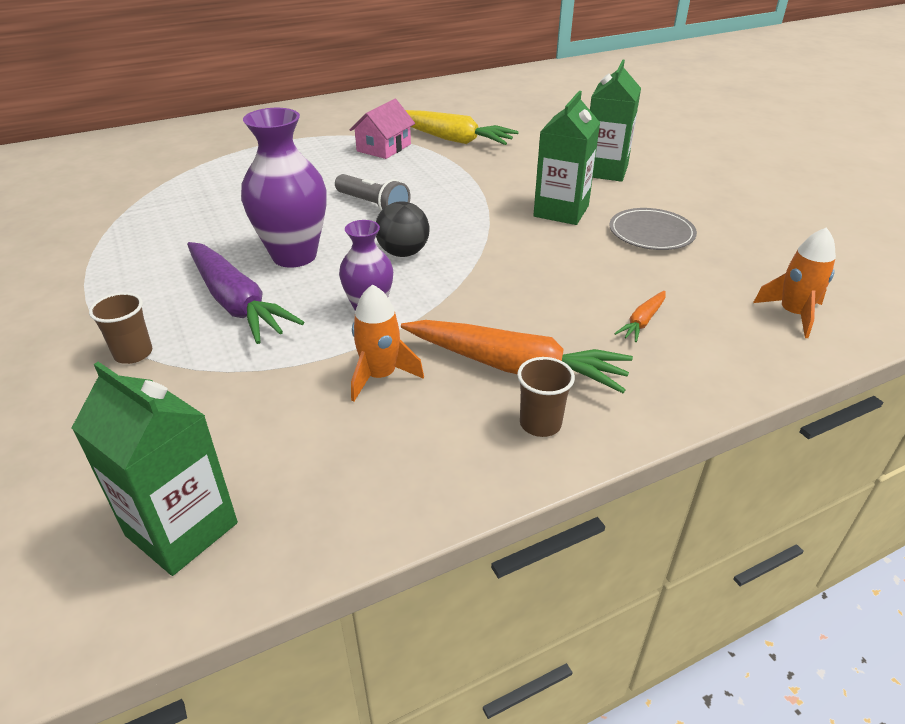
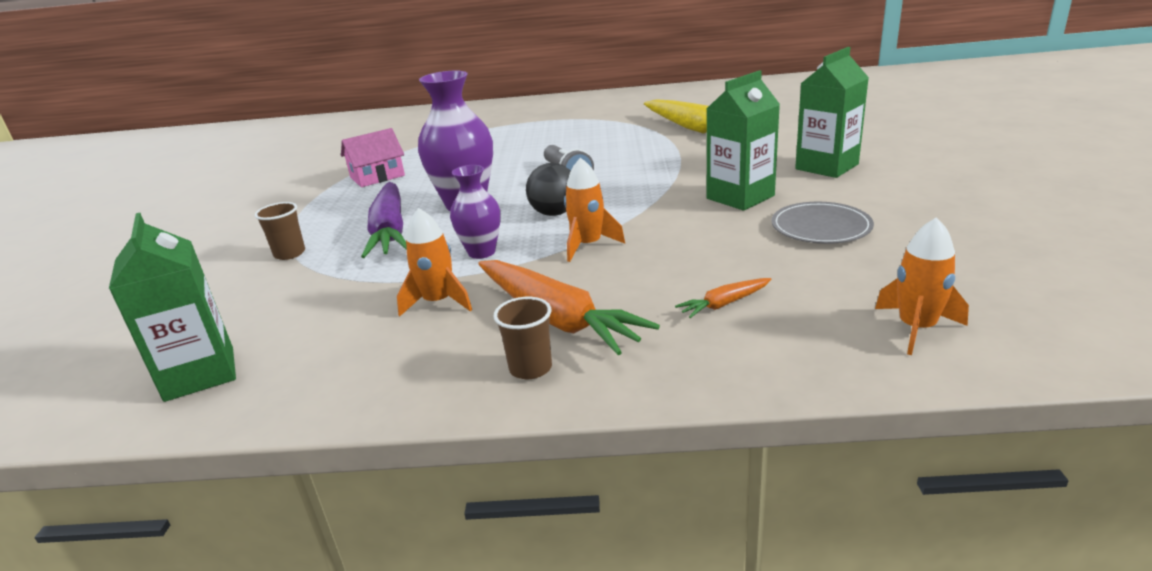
camera: 30 degrees right, 10 degrees down
pink house [349,99,415,159] -> pink house moved to [341,128,405,187]
none -> orange rocket [564,157,625,262]

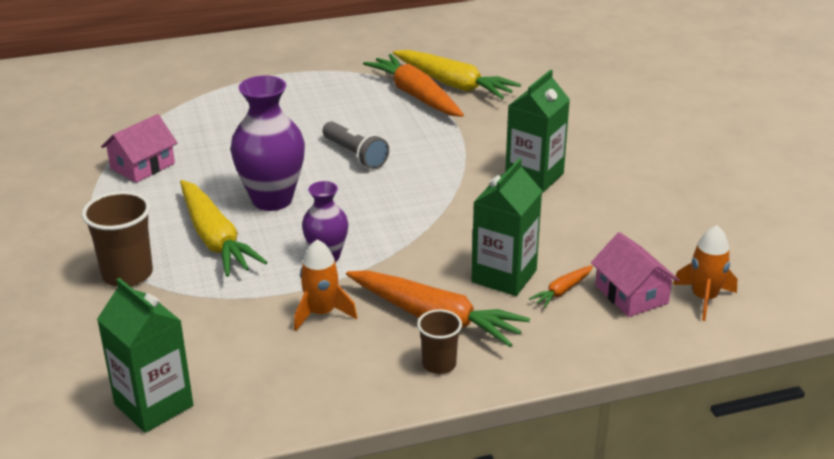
camera: 20 degrees left, 5 degrees up
brown cup [255,202,305,260] -> brown cup [82,191,153,287], size x1.64
purple carrot [361,182,407,258] -> yellow carrot [180,180,268,277]
black ball [526,163,571,216] -> none
orange rocket [564,157,625,262] -> none
grey plate [771,202,874,244] -> none
green carton [795,47,869,178] -> green carton moved to [471,158,542,296]
none -> orange carrot [363,54,464,117]
none -> pink house [591,232,679,317]

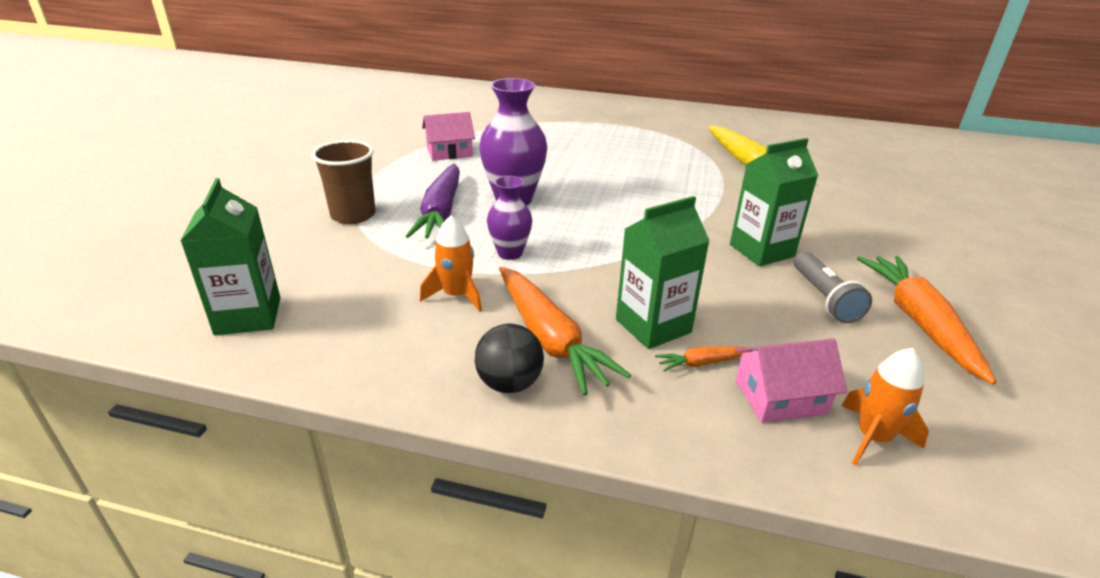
camera: 30 degrees right, 0 degrees up
yellow carrot [180,180,268,277] -> purple carrot [406,163,460,239]
grey flashlight [322,121,389,169] -> grey flashlight moved to [794,252,872,323]
orange carrot [363,54,464,117] -> orange carrot moved to [857,256,997,385]
brown cup [417,309,462,374] -> black ball [475,323,544,393]
pink house [591,232,679,317] -> pink house turned 75 degrees clockwise [735,339,847,423]

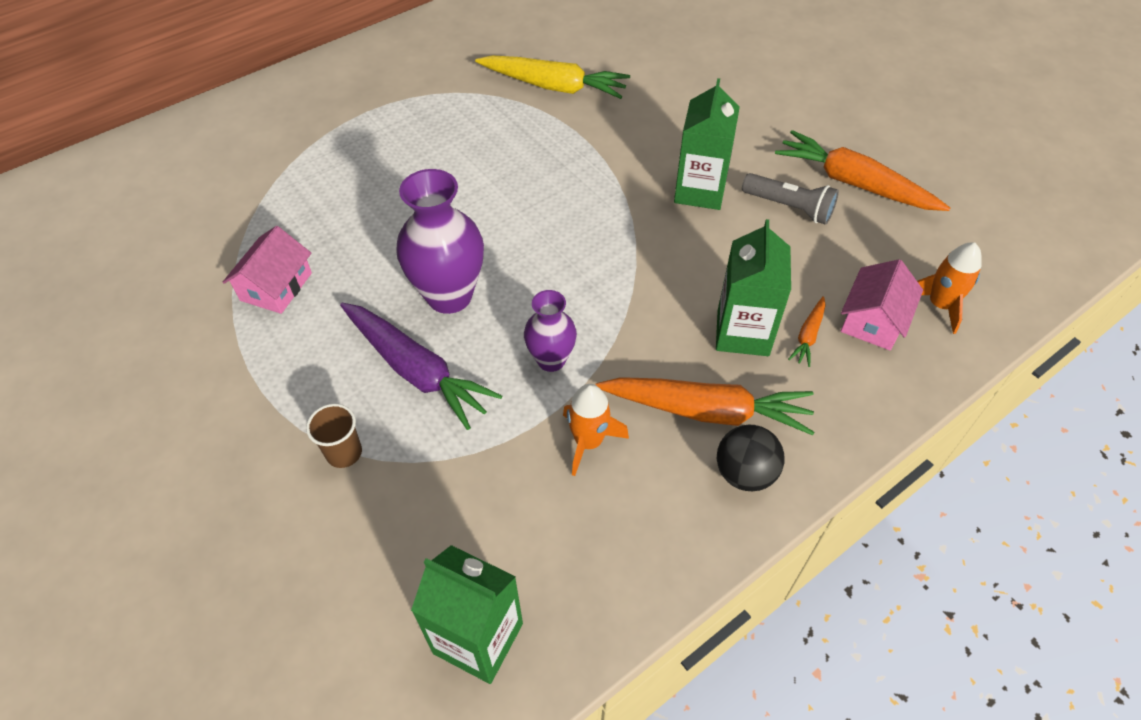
camera: 50 degrees left, 20 degrees up
brown cup [312,140,376,224] -> brown cup [306,404,362,468], size x0.61

